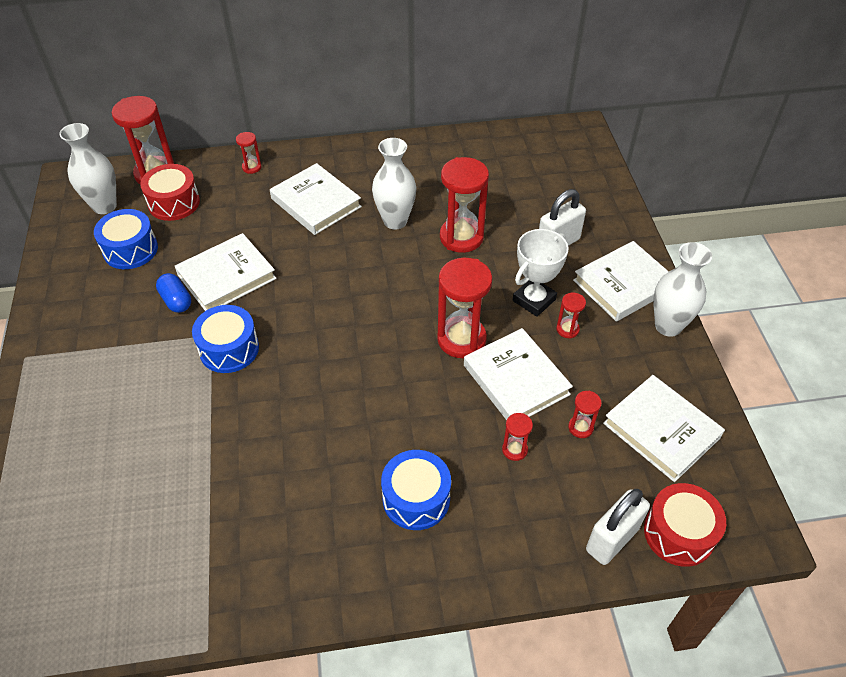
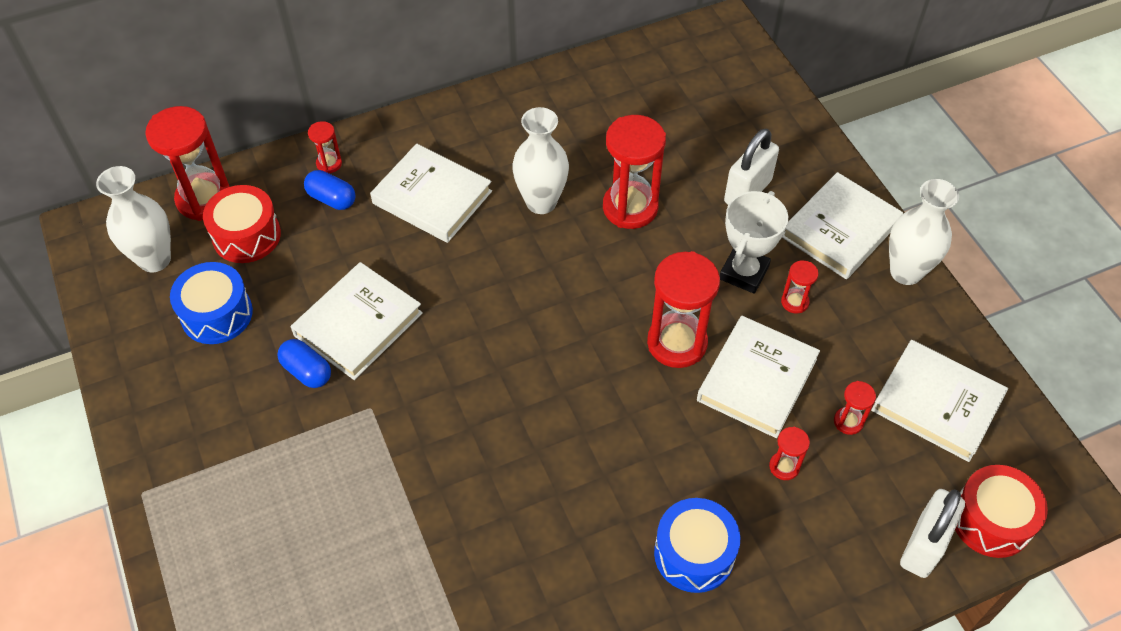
camera: 15 degrees left, 5 degrees up
blue drum [192,305,259,373] -> none
white book [464,328,573,420] -> white book turned 75 degrees clockwise [697,316,820,438]
none -> blue capsule [304,170,356,210]

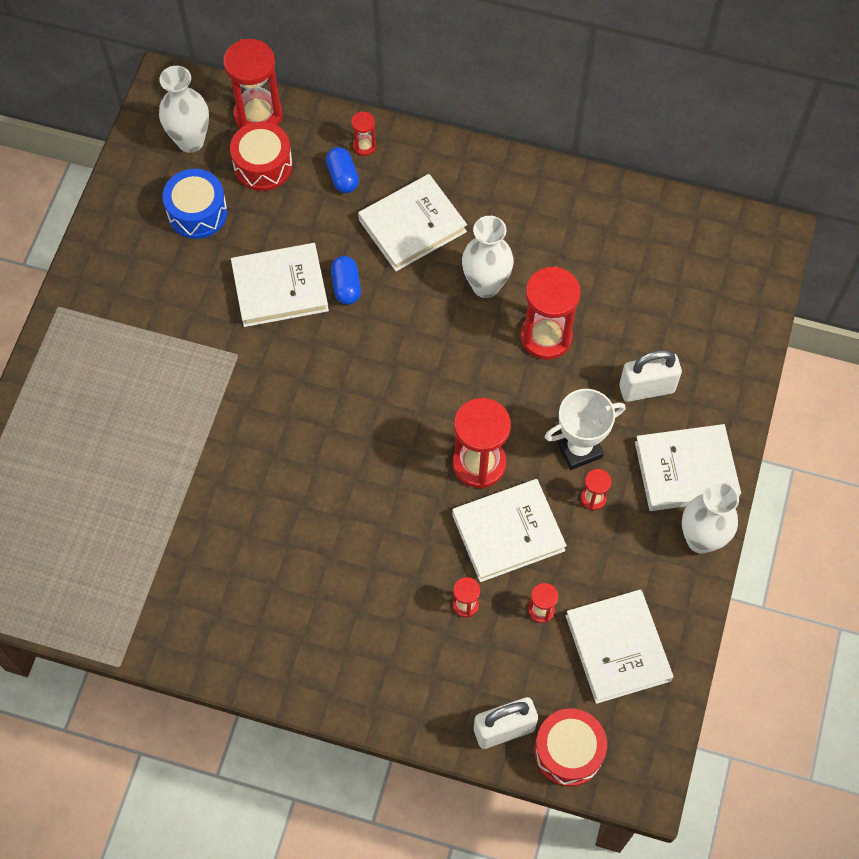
camera: 40 degrees right, 10 degrees up
blue capsule [277,339,331,388] -> blue capsule moved to [331,256,361,305]
white book [370,144,492,243] -> white book turned 75 degrees clockwise [358,174,467,271]
blue drum [654,498,740,593] -> none

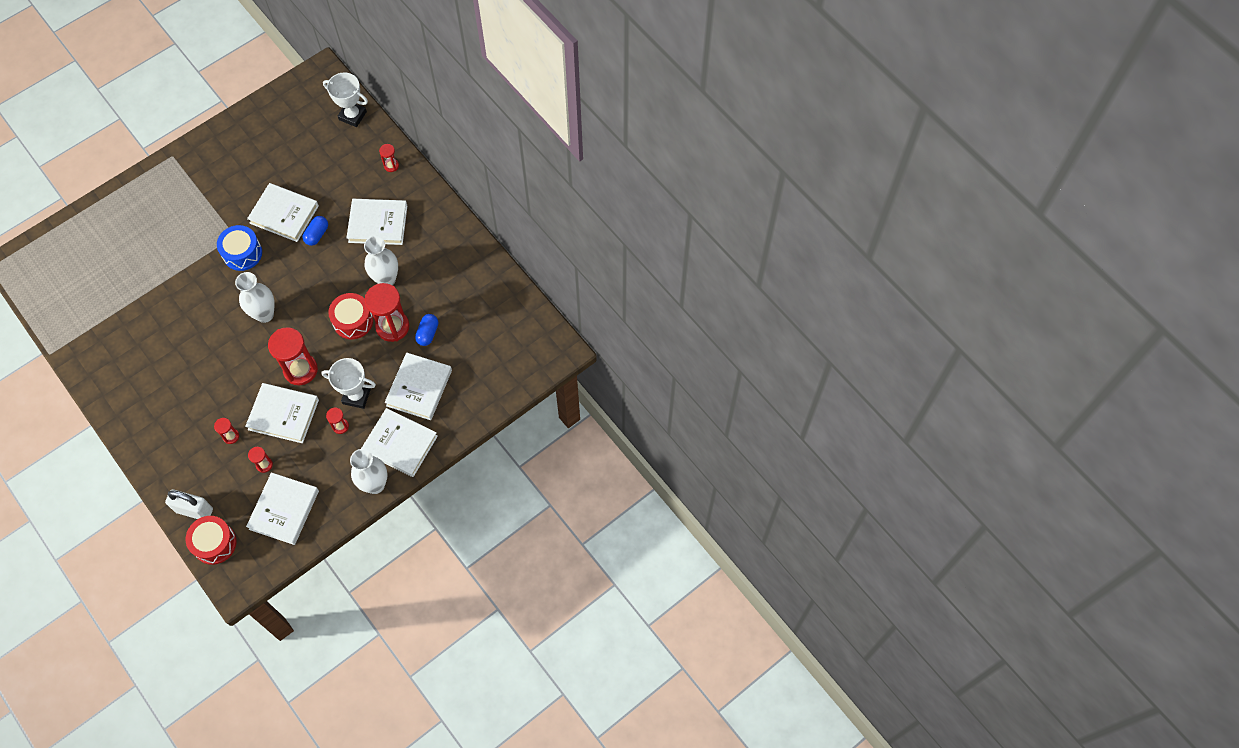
camera: 35 degrees right, 0 degrees up
white vase [159,66,209,153] -> white vase moved to [235,272,275,323]
blue drum [162,169,228,239] -> blue drum moved to [217,225,262,271]
red hourglass [223,39,283,128] -> white trophy [323,72,368,127]
red drum [230,122,293,191] -> red drum moved to [328,293,373,339]
blue capsule [326,147,359,193] -> blue capsule moved to [415,314,438,346]
white padlock [619,350,682,402] -> white book [385,352,452,420]

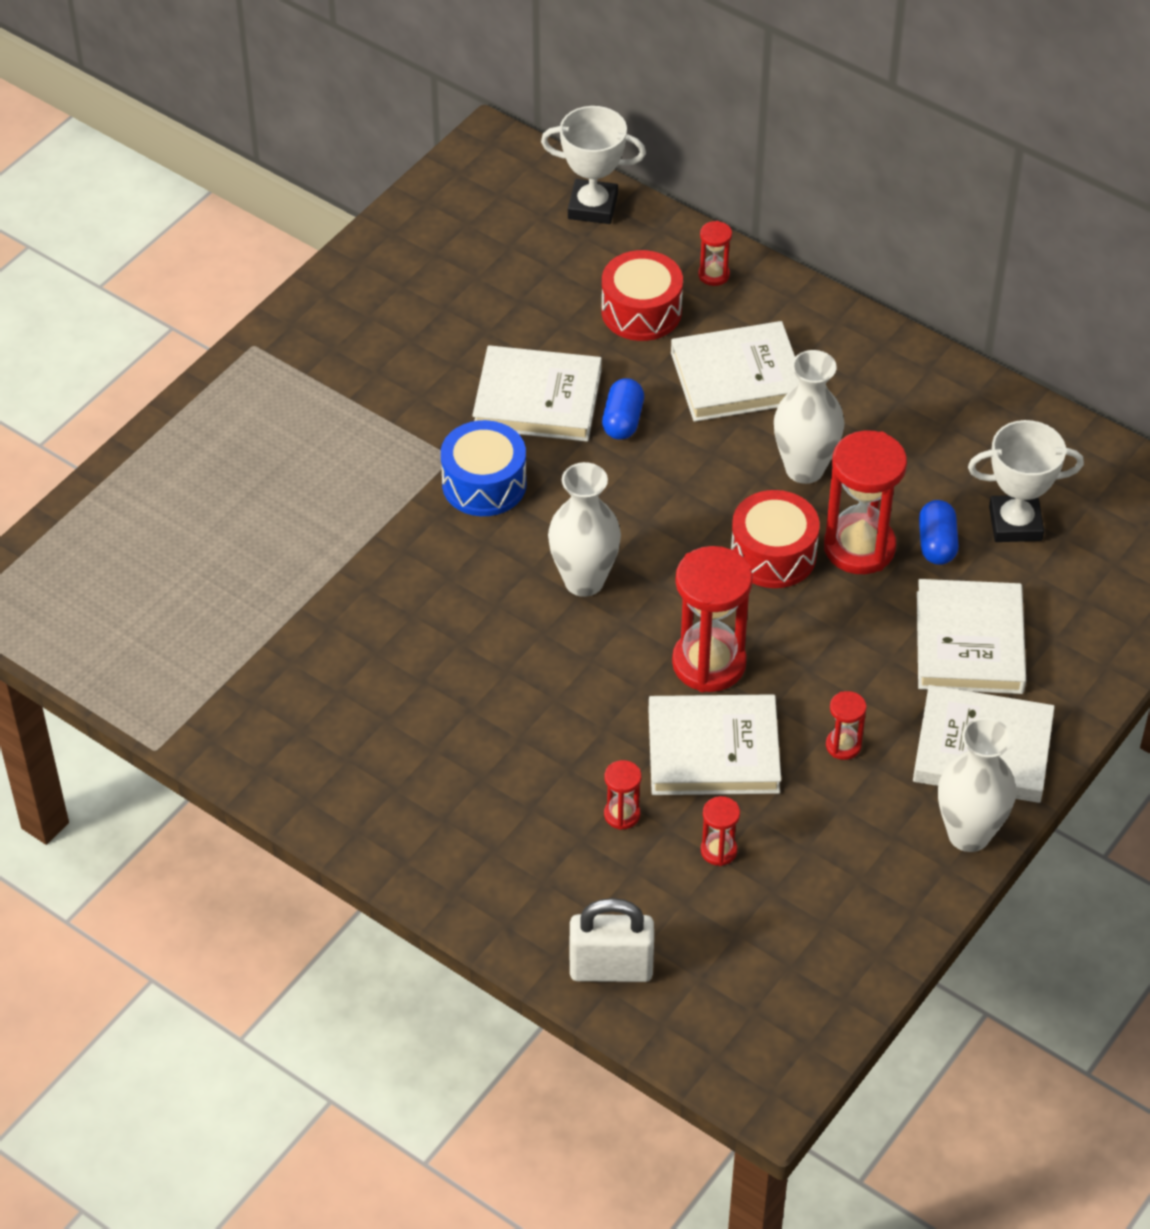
camera: 15 degrees left, 15 degrees down
red drum [186,516,236,565] -> red drum moved to [602,250,683,341]
white book [246,473,319,545] -> none
white trophy [321,358,376,409] -> white trophy moved to [968,420,1084,542]

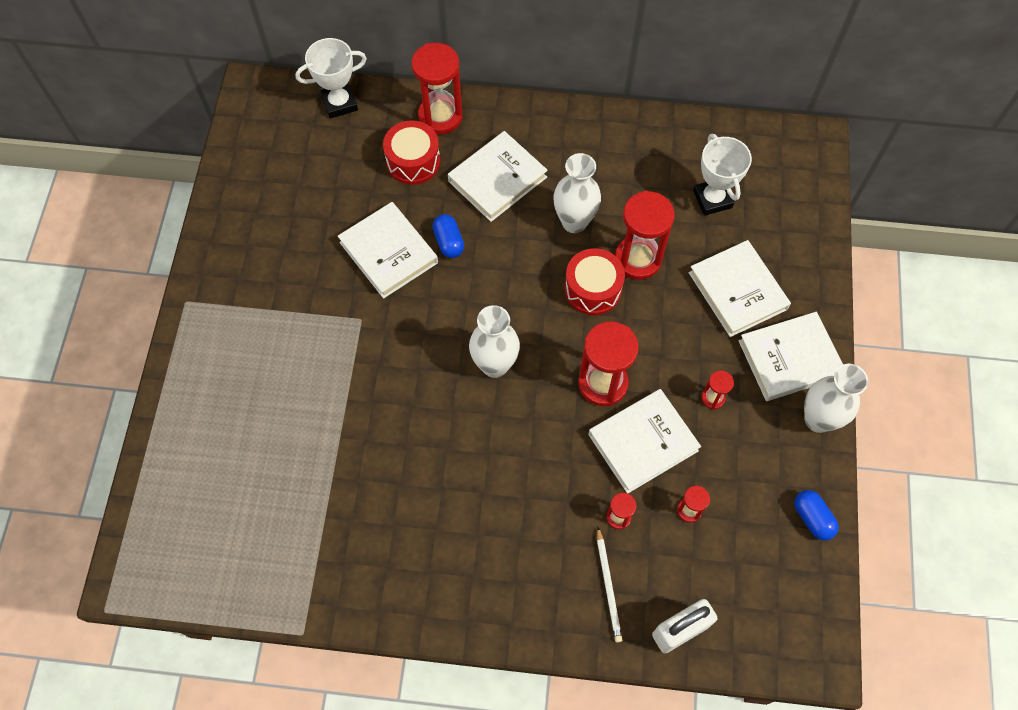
camera: 30 degrees left, 15 degrees up
blue drum [441,420,526,516] -> none
white book [472,345,602,442] -> white book turned 75 degrees clockwise [338,202,438,299]
red hourglass [698,221,732,286] -> red hourglass [411,43,463,134], size x2.12
blue capsule [919,500,959,565] -> blue capsule moved to [794,490,839,540]
white trophy [968,420,1084,542] -> white trophy turned 75 degrees counterclockwise [693,134,752,216]
none -> white pencil [597,527,622,643]

